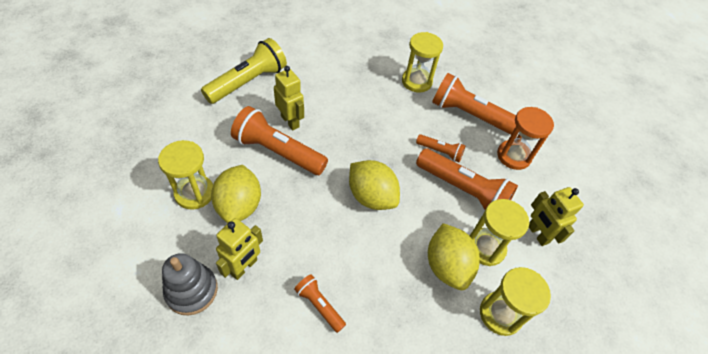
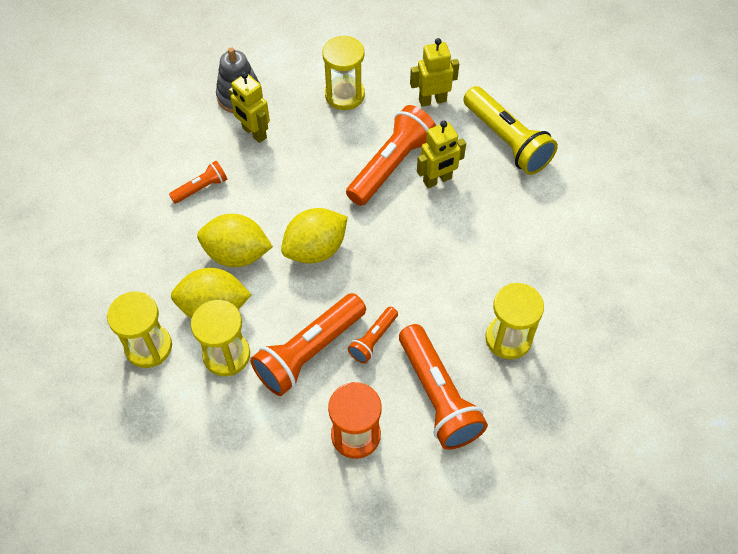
camera: 105 degrees right, 5 degrees up
yellow lemon [211,165,261,223] -> yellow lemon moved to [197,214,273,267]
orange flashlight [432,73,516,134] -> orange flashlight turned 120 degrees clockwise [399,324,488,450]
yellow robot [529,187,584,246] -> yellow robot moved to [410,38,459,107]

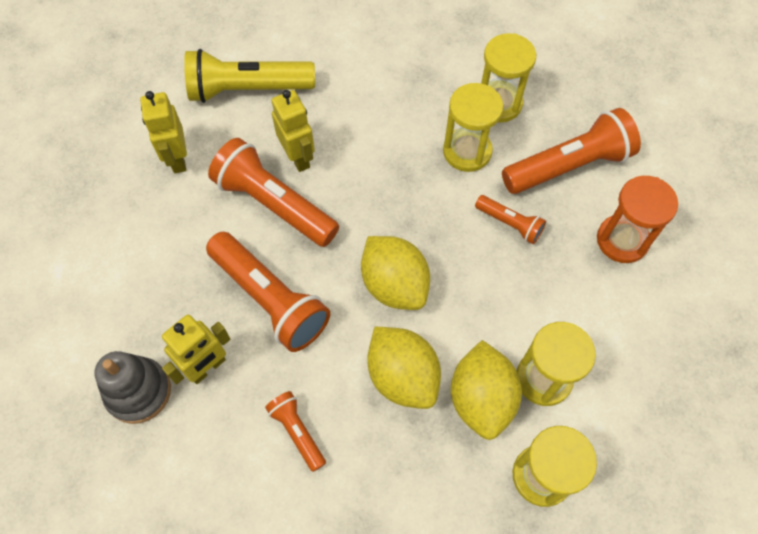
camera: 90 degrees left, 5 degrees up
yellow lemon [197,214,273,267] -> yellow lemon turned 45 degrees counterclockwise [367,327,441,409]
orange flashlight [250,293,366,396] -> orange flashlight moved to [206,232,330,352]
yellow hourglass [322,35,365,110] -> yellow hourglass moved to [443,83,503,172]
yellow flashlight [463,86,558,175] -> yellow flashlight turned 150 degrees counterclockwise [184,49,315,103]

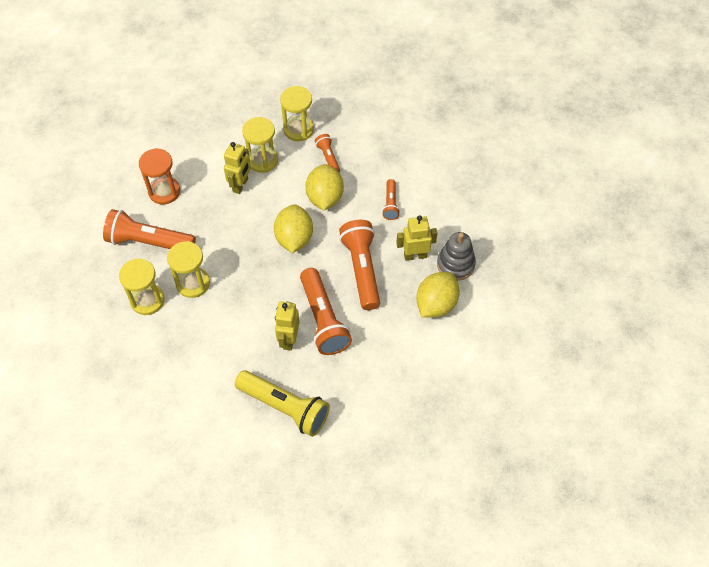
camera: 145 degrees left, 5 degrees down
yellow robot [140,91,187,173] -> yellow robot moved to [224,142,251,194]
yellow lemon [451,340,522,440] -> yellow lemon moved to [416,272,460,318]
orange flashlight [475,195,546,244] -> orange flashlight moved to [315,134,340,173]

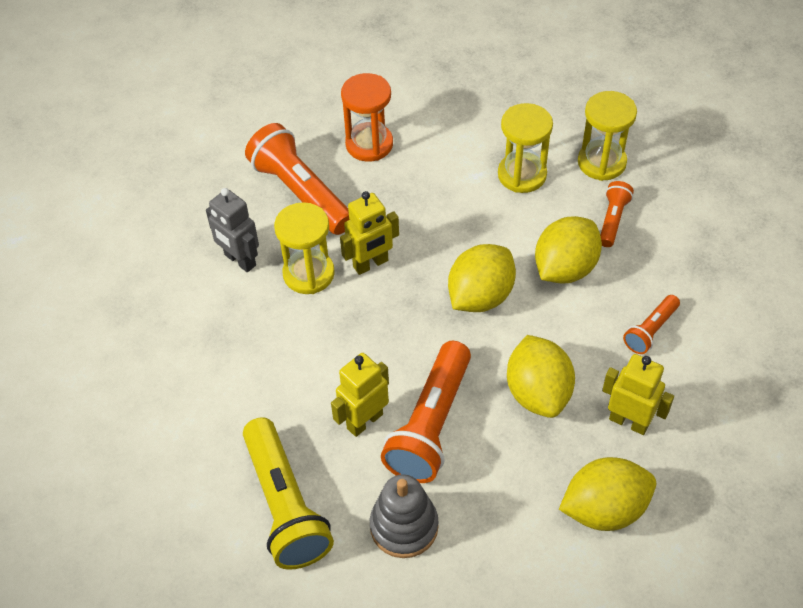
camera: 40 degrees right, 5 degrees down
yellow hourglass [119,258,165,315] -> grey robot [206,188,259,272]
yellow robot [224,142,251,194] -> yellow robot moved to [340,191,399,275]
orange flashlight [339,220,380,310] -> yellow lemon [507,335,575,418]
grey stacking toy [437,232,476,281] -> grey stacking toy moved to [370,474,439,558]

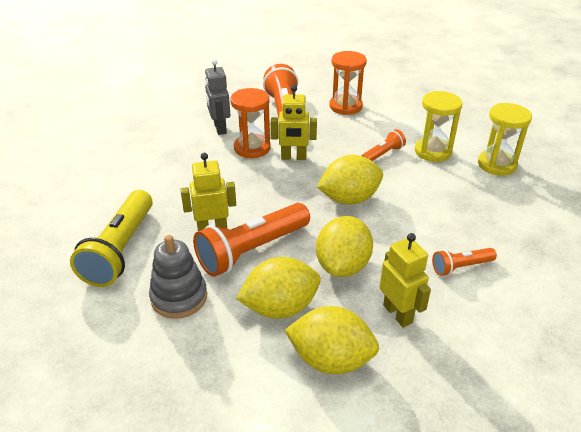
camera: 30 degrees right, 15 degrees down
yellow hourglass [274,202,335,294] -> orange hourglass [230,88,271,158]
yellow lemon [535,216,602,283] -> yellow lemon moved to [236,257,321,319]
orange flashlight [600,181,634,247] -> orange flashlight moved to [361,129,406,161]

